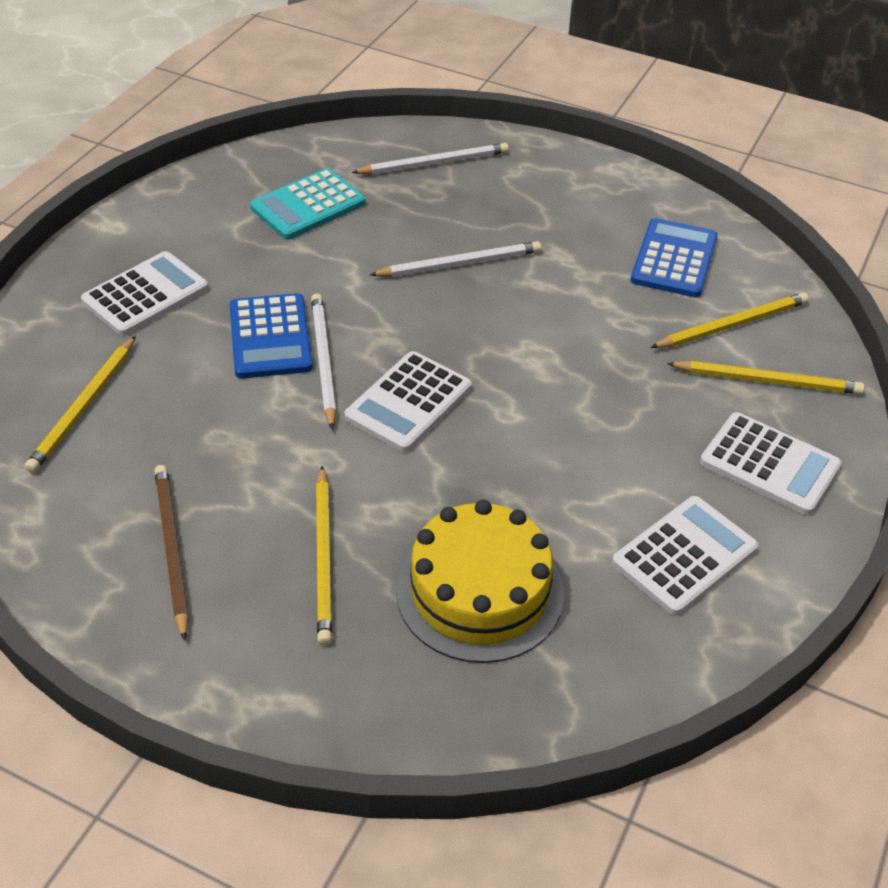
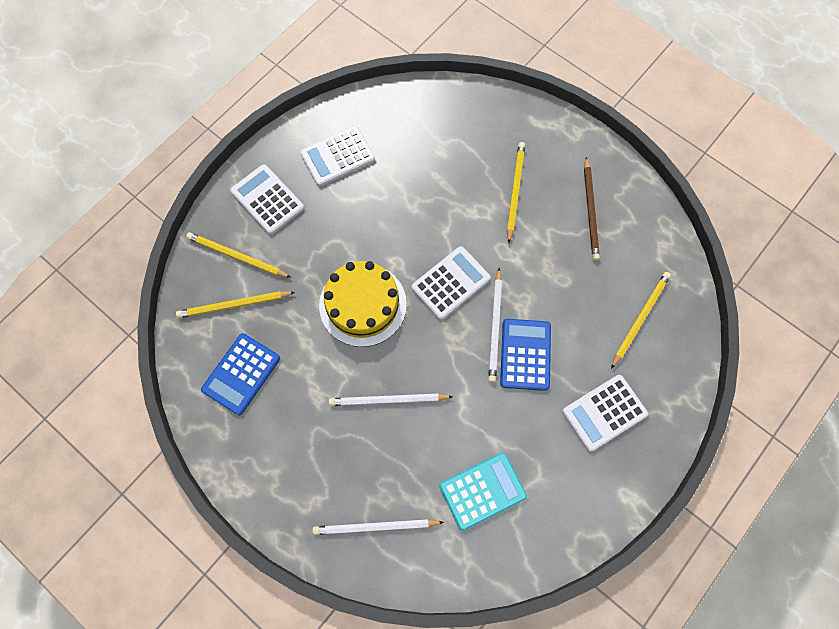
camera: 165 degrees left, 25 degrees up
yellow cake [396,500,564,663] -> yellow cake moved to [319,261,407,347]

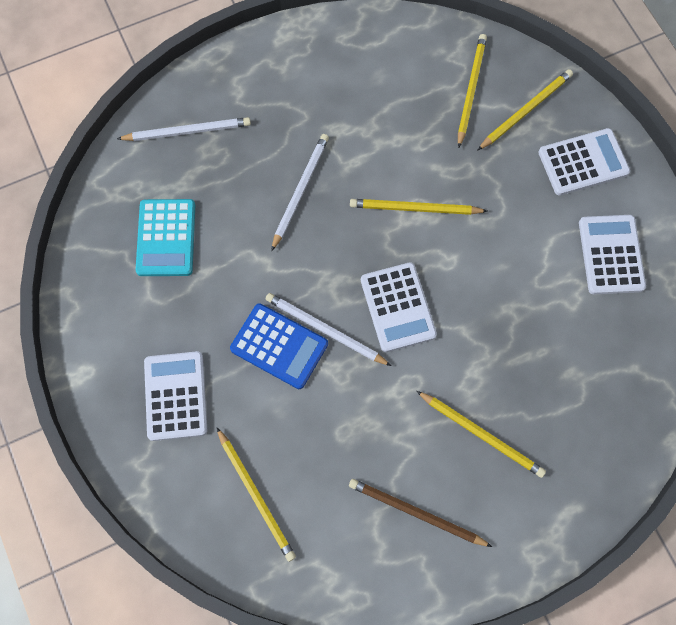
camera: 115 degrees right, 0 degrees up
blue calculator [201,333,280,415] -> none
white pencil [312,519,444,535] -> white pencil turned 60 degrees clockwise [117,117,251,141]
yellow cake [319,261,407,347] -> yellow pencil [350,199,488,215]

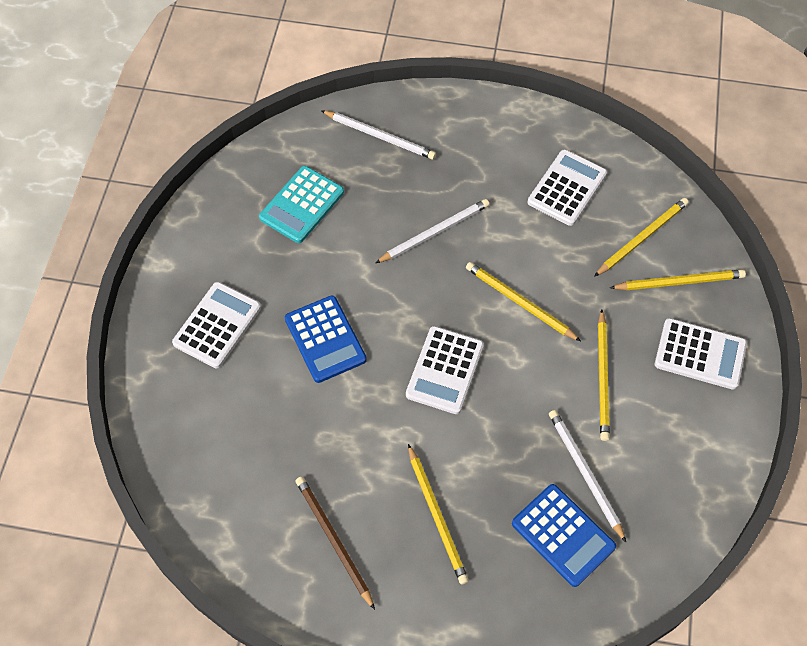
camera: 35 degrees right, 10 degrees down
yellow pencil [217,428,296,562] -> yellow pencil moved to [598,309,610,441]
white pencil [266,293,391,366] -> white pencil moved to [549,410,626,542]
white calculator [579,215,646,294] -> white calculator moved to [528,150,607,226]
none -> blue calculator [512,484,616,587]

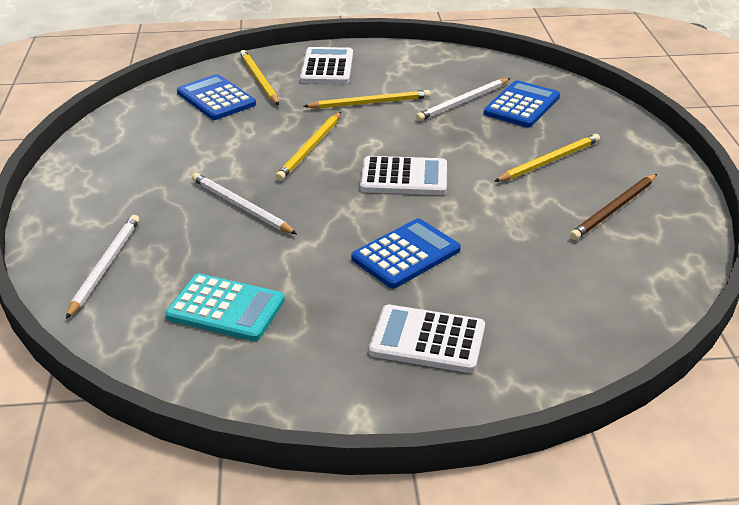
camera: 105 degrees left, 25 degrees down
white calculator [528,150,607,226] -> none
yellow pencil [594,198,689,277] -> blue calculator [177,74,256,120]

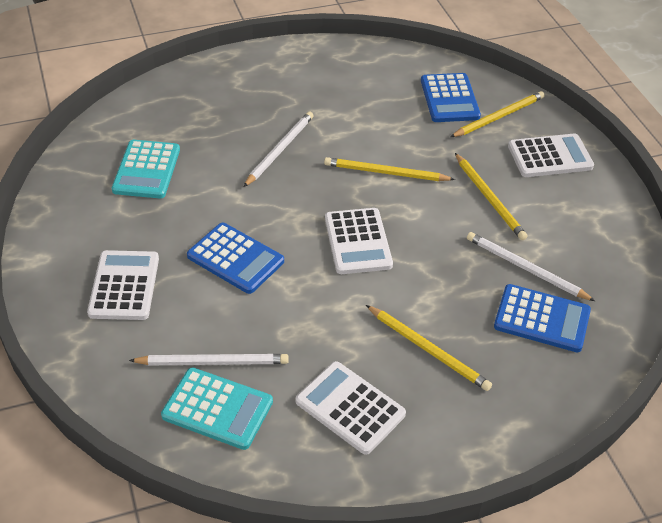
camera: 75 degrees right, 10 degrees up
white pencil [66,215,139,319] -> white pencil moved to [129,354,289,365]
blue calculator [177,74,256,120] -> blue calculator turned 135 degrees clockwise [421,73,481,122]
brown pencil [570,174,657,240] -> white calculator [296,361,406,455]
none -> turquoise calculator [161,367,273,450]

